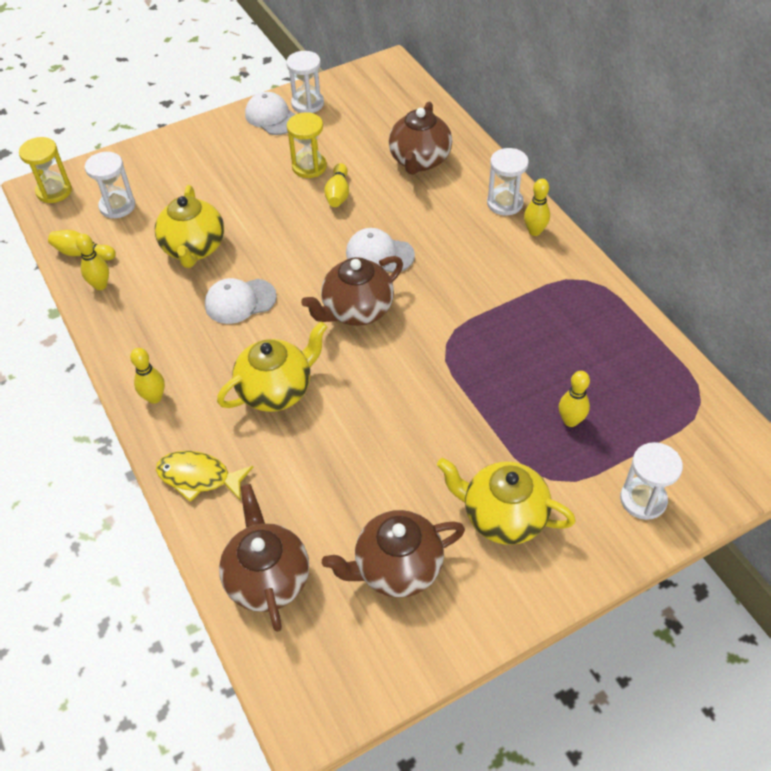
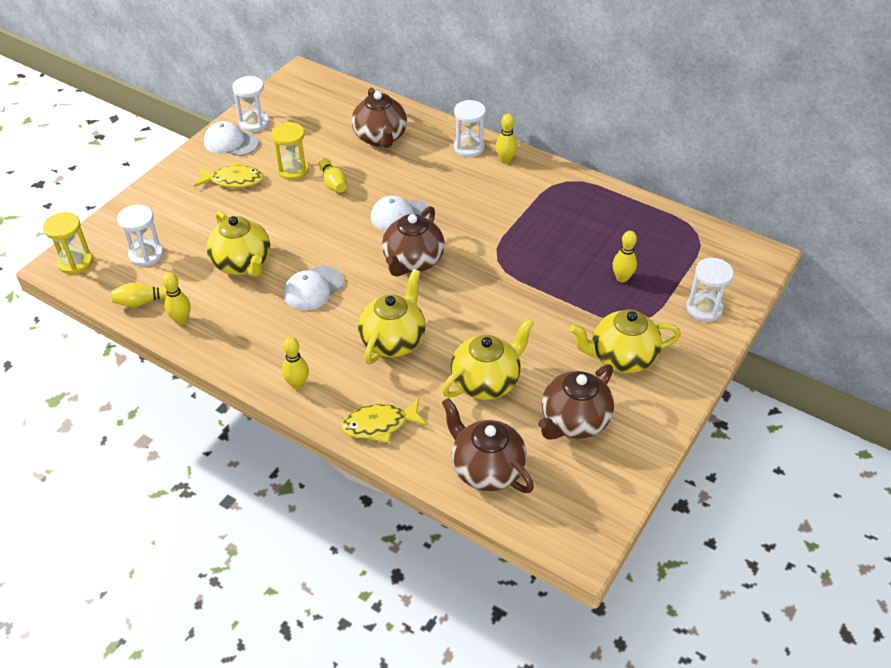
camera: 30 degrees left, 5 degrees down
none -> yellow fish [194,162,264,188]
none -> yellow teapot [442,318,534,400]

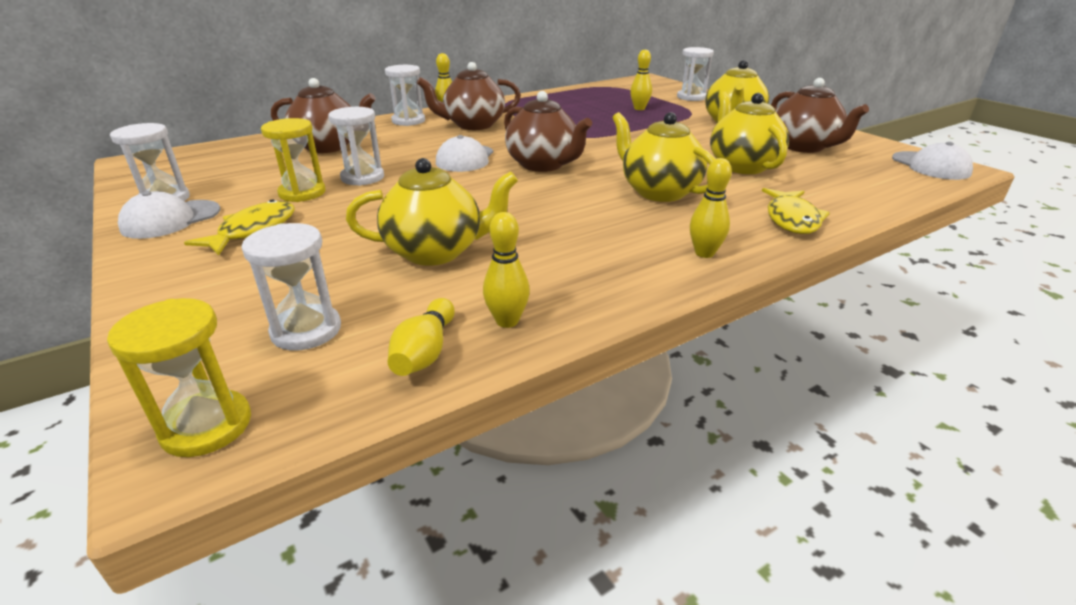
camera: 65 degrees left, 15 degrees down
white cap [284,266,344,311] -> white cap moved to [892,142,973,180]
yellow bowling pin [318,158,346,193] -> white hourglass [328,107,384,186]
brown teapot [442,398,534,493] -> brown teapot moved to [417,62,521,130]

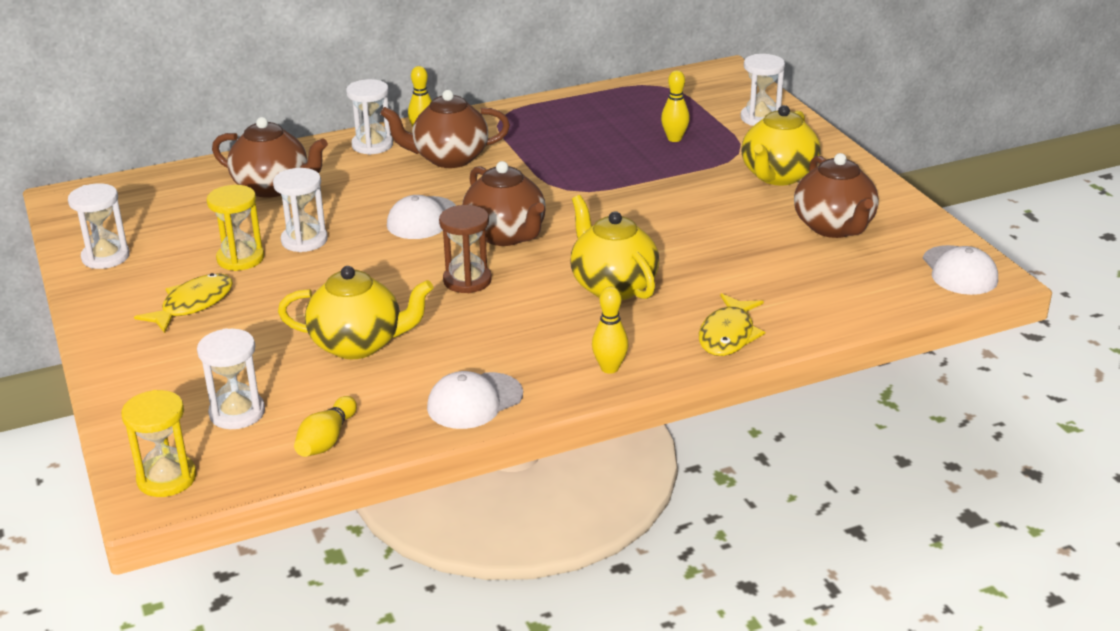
camera: 10 degrees right, 0 degrees up
white cap [118,191,220,239] -> white cap moved to [427,371,523,429]
yellow bowling pin [483,212,530,328] -> none
yellow teapot [710,92,789,174] -> none
none -> brown hourglass [439,205,492,293]

